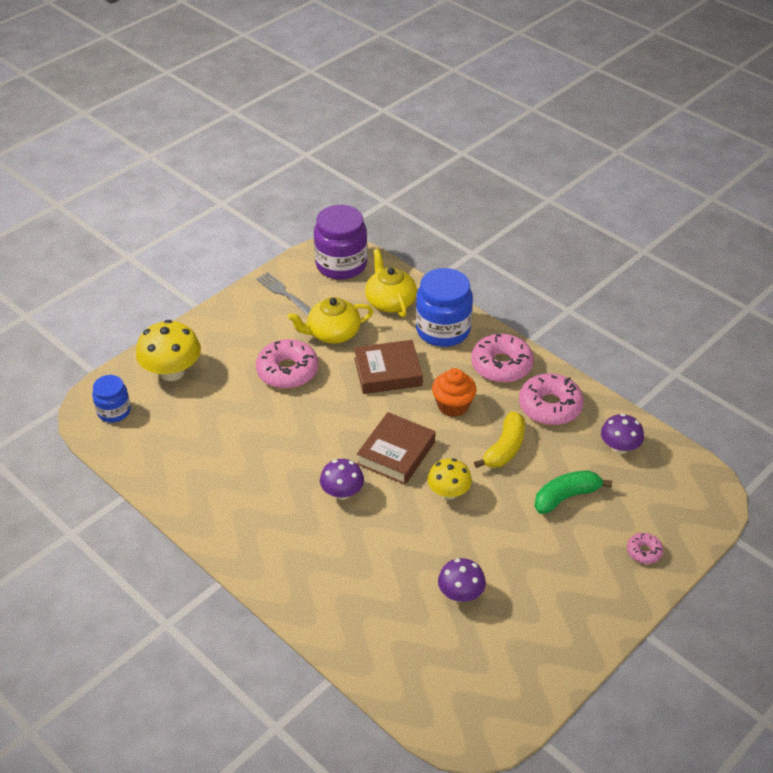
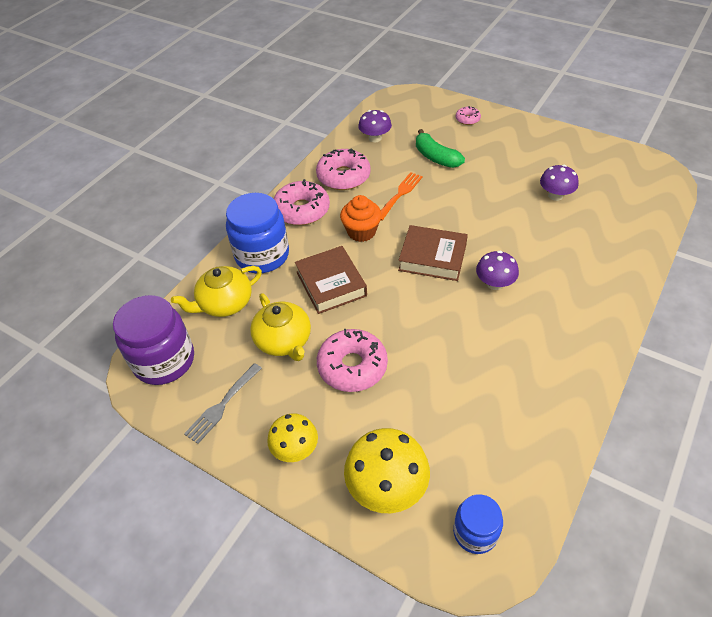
camera: 100 degrees left, 5 degrees up
yellow mushroom [427,458,472,500] -> yellow mushroom moved to [267,413,318,462]
yellow banana [474,411,525,468] -> orange fork [381,172,423,221]

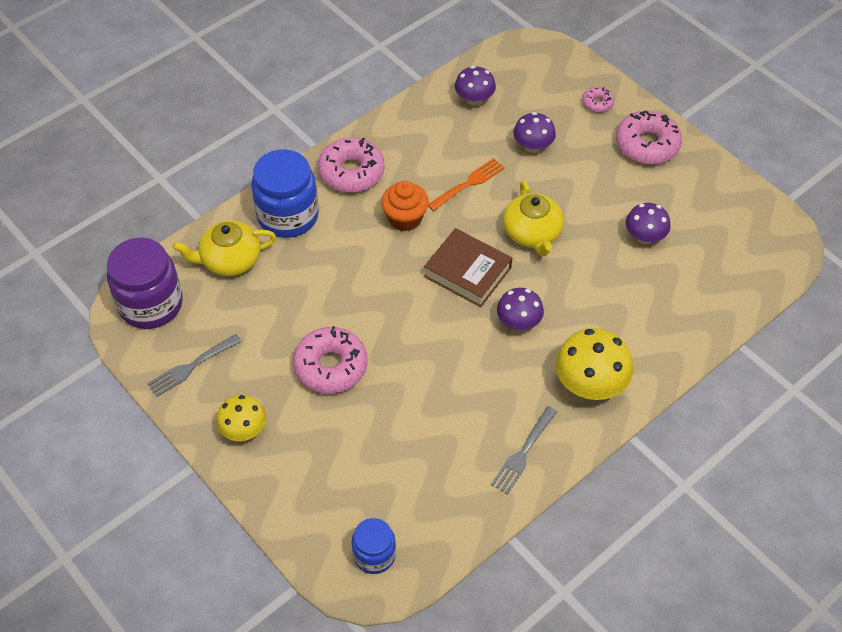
camera: 15 degrees right, 5 degrees up
yellow teapot [250,293,311,361] -> yellow teapot moved to [503,181,564,256]
brown book [295,246,367,314] -> none
pink donut [316,148,371,190] -> pink donut moved to [616,111,682,165]
yellow mushroom [344,428,430,513] -> yellow mushroom moved to [555,328,633,400]
green banana [416,129,465,168] -> purple mushroom [513,112,556,153]
none -> grey fork [491,406,557,494]

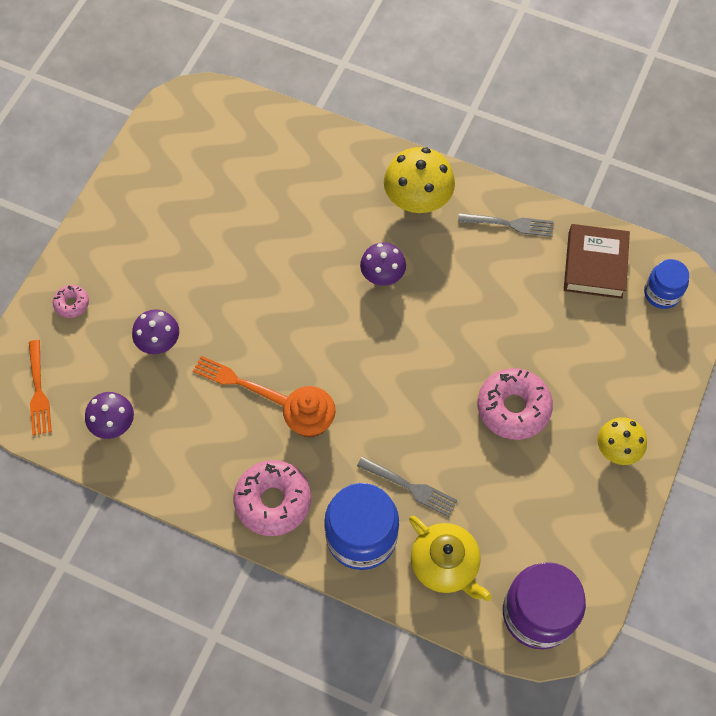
camera: 115 degrees left, 10 degrees up
grey fork [147,334,242,397] -> grey fork moved to [357,456,457,517]
brown book [424,228,512,307] -> brown book moved to [564,224,630,299]
yellow teapot [503,181,564,256] -> none
pink donut [616,111,682,165] -> none
purple mushroom [626,203,671,244] -> none
none -> orange fork [29,340,52,435]

